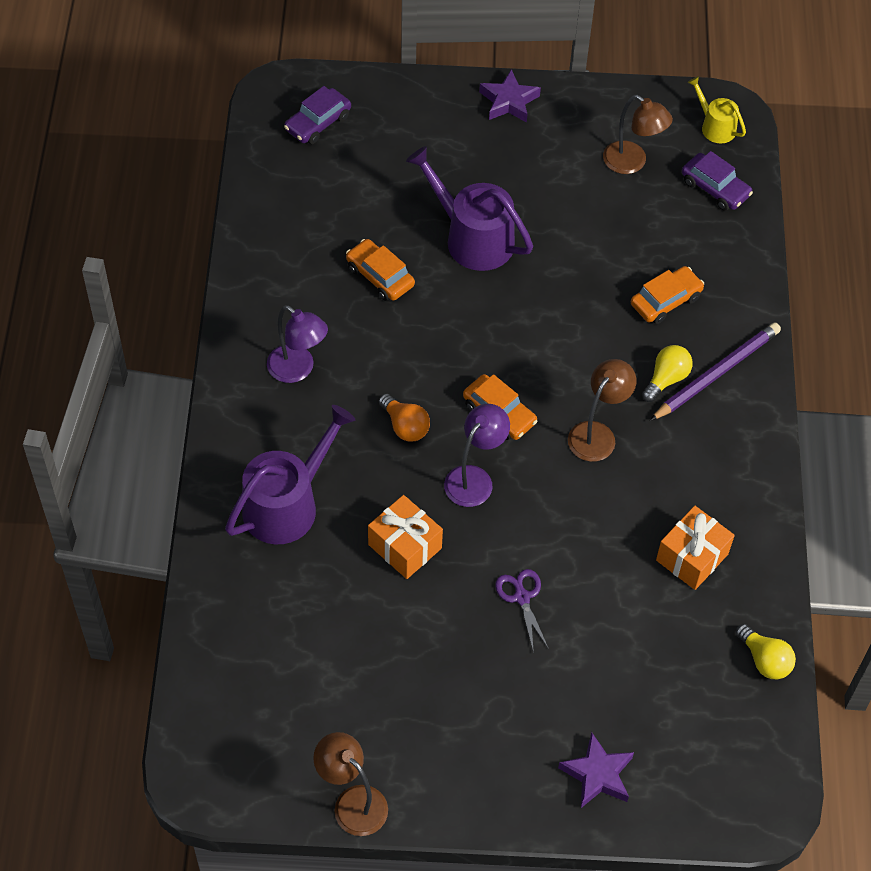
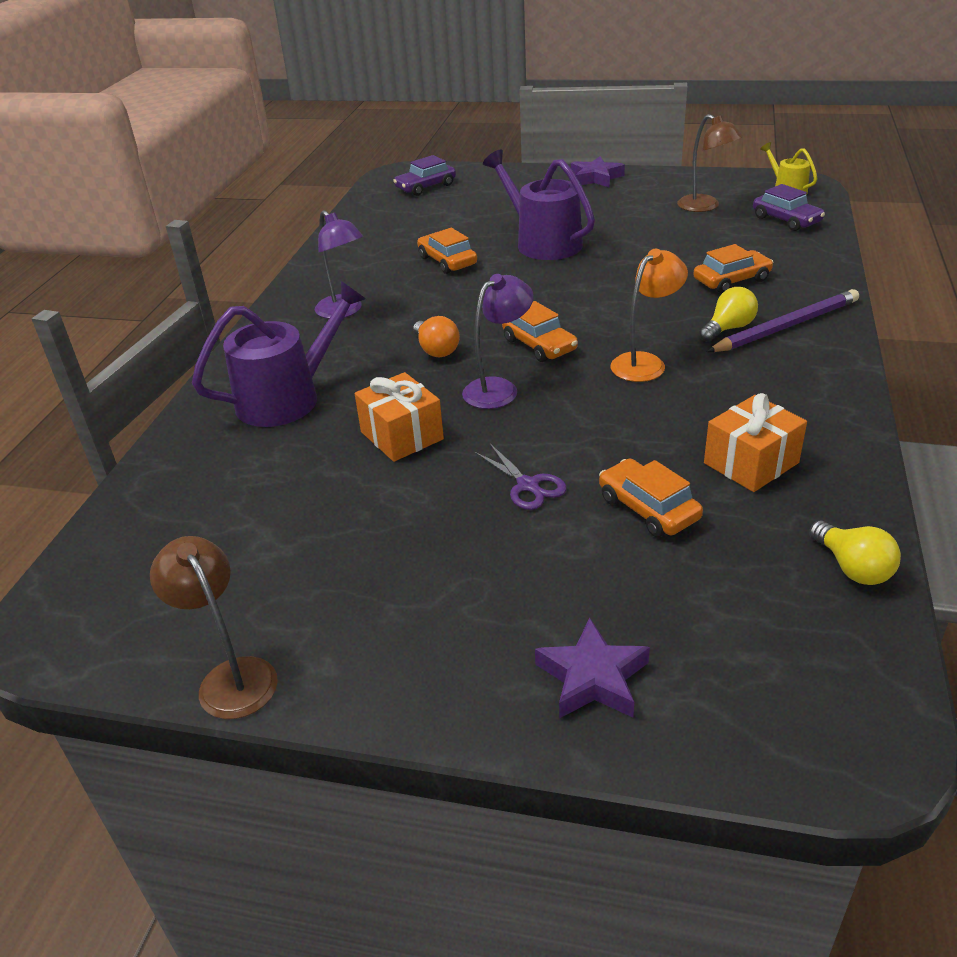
camera: 15 degrees right, 20 degrees down
purple scissors [495,569,549,653] -> purple scissors turned 150 degrees clockwise [474,444,567,510]
brown lamp [568,359,636,462] -> orange lamp [610,249,688,382]
none -> orange car [599,458,703,537]

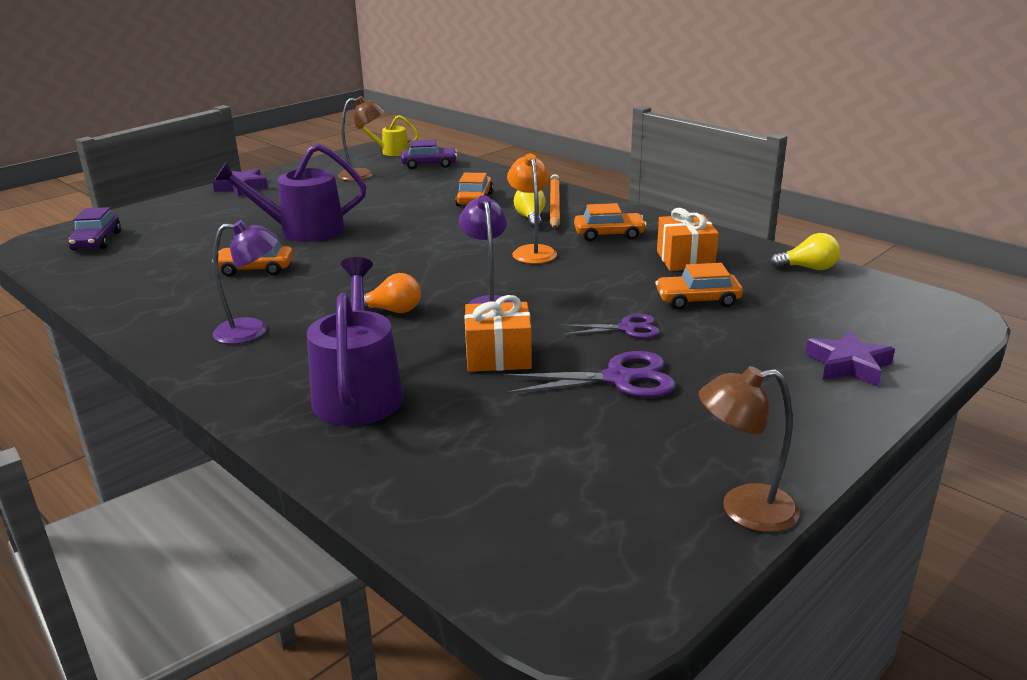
camera: 60 degrees left, 10 degrees down
orange car [502,301,578,362] -> orange car moved to [574,203,647,241]
purple pencil [707,289,859,352] -> orange pencil [550,174,560,229]
none -> purple scissors [503,351,676,398]

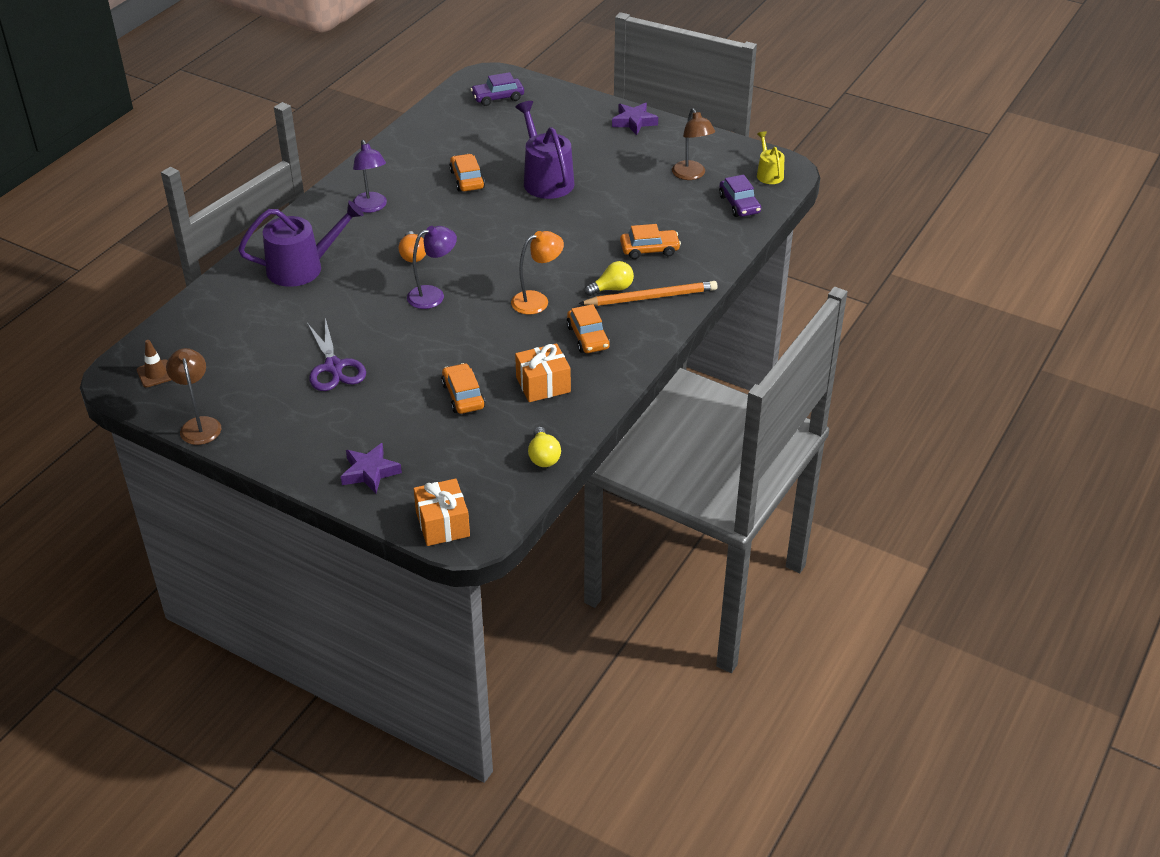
camera: 75 degrees right, 15 degrees up
orange gift [465,295,532,372] -> orange gift moved to [414,479,470,546]
purple scissors [561,314,660,339] -> none
none -> brown traffic cone [137,340,171,387]

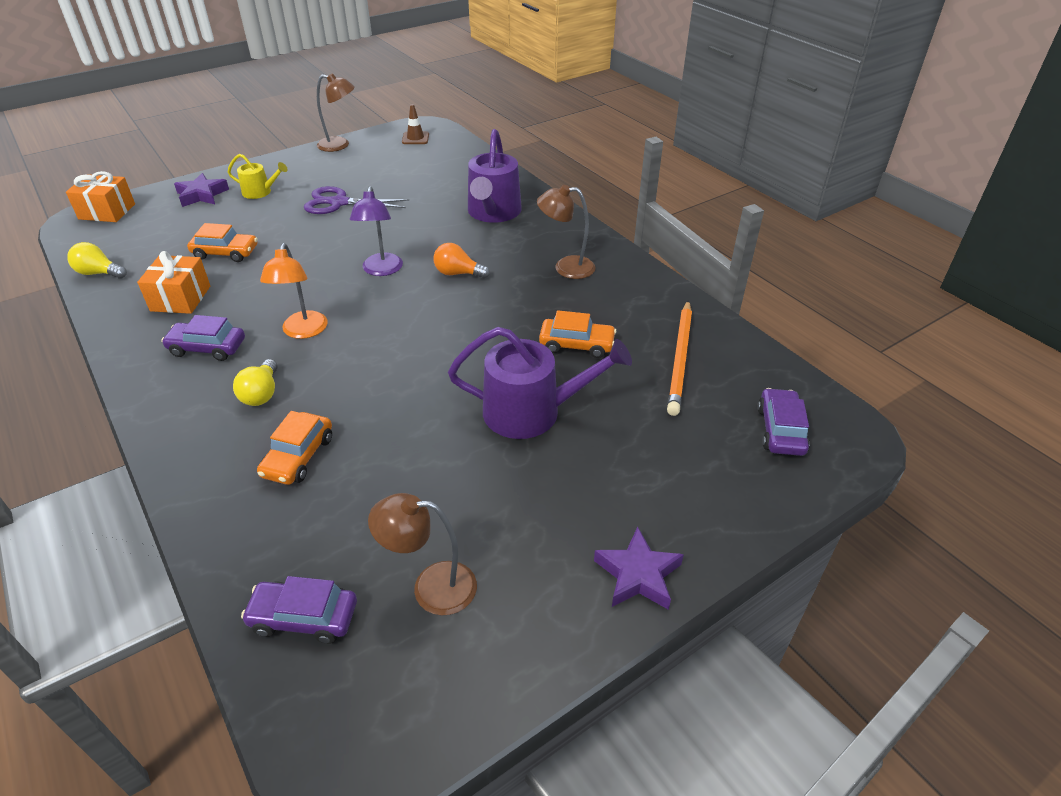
camera: 115 degrees right, 0 degrees up
purple lamp [353,140,387,213] -> brown lamp [537,185,596,279]
orange car [566,304,610,353] -> purple car [161,315,245,361]
orange pencil [578,281,718,306] -> orange pencil moved to [667,301,692,416]
yellow watering can [757,131,785,184] -> yellow watering can moved to [228,154,288,199]

